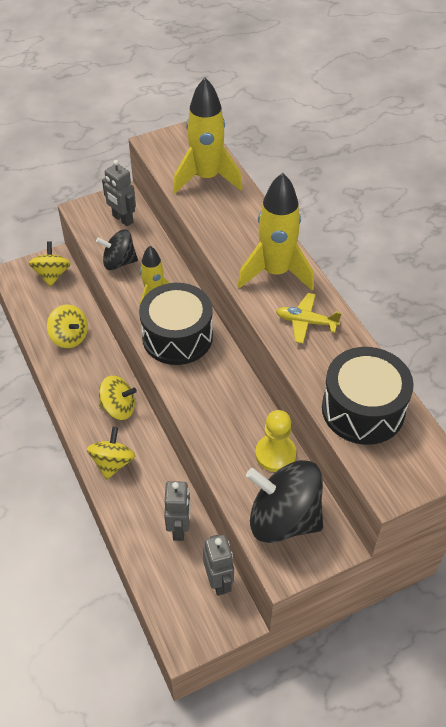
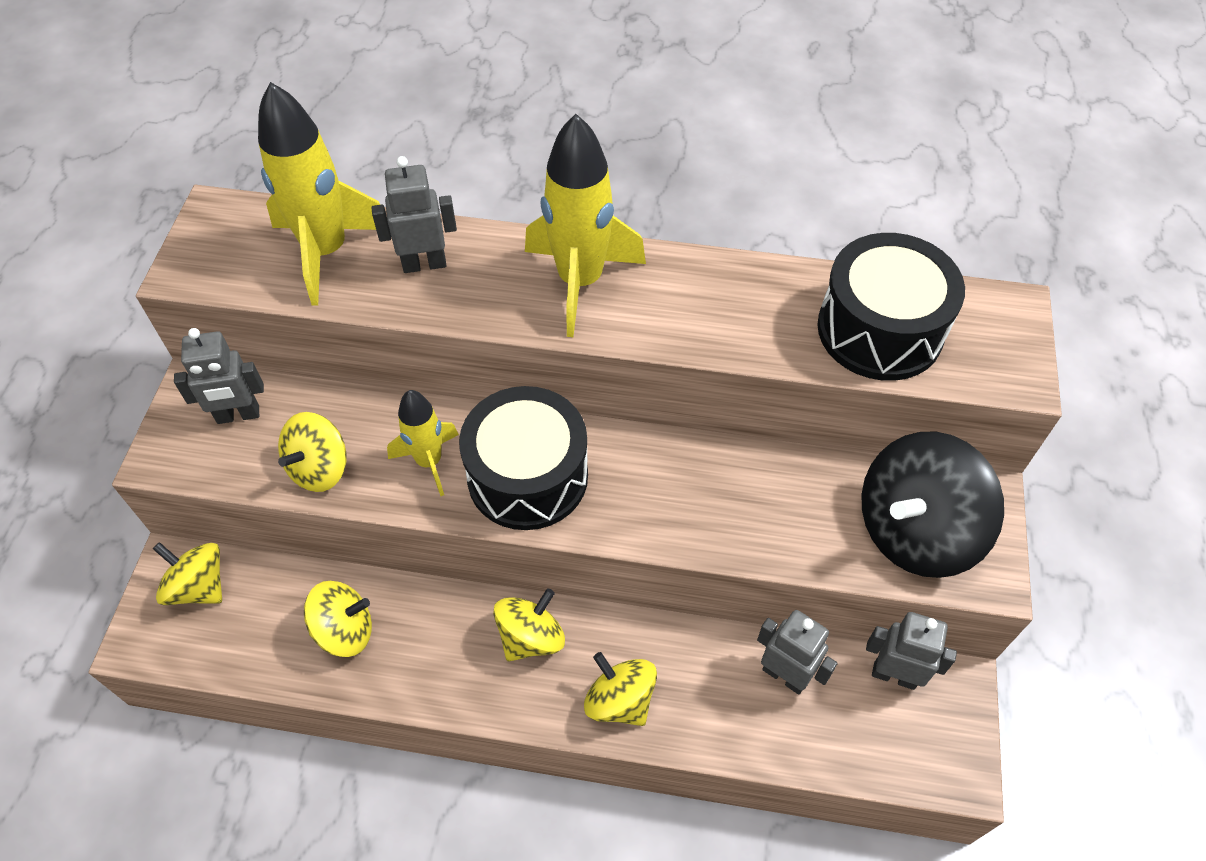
camera: 55 degrees left, 5 degrees up
black spinning top [96,229,138,270] -> yellow spinning top [278,412,347,492]
yellow pawn [255,410,296,472] -> none
yellow plane [276,293,342,343] -> none
none -> grey robot [372,156,457,273]

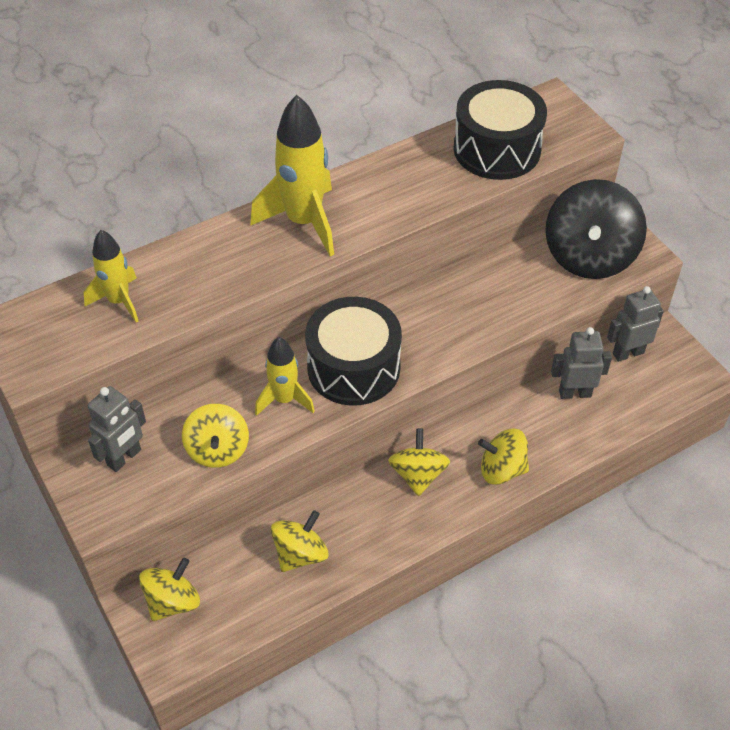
camera: 40 degrees left, 5 degrees down
yellow spinning top [153,542,222,605] -> yellow spinning top turned 135 degrees clockwise [139,558,200,621]
yellow rocket [258,82,380,306] -> yellow rocket [84,230,138,323], size x0.60
grey robot [372,156,457,273] -> none

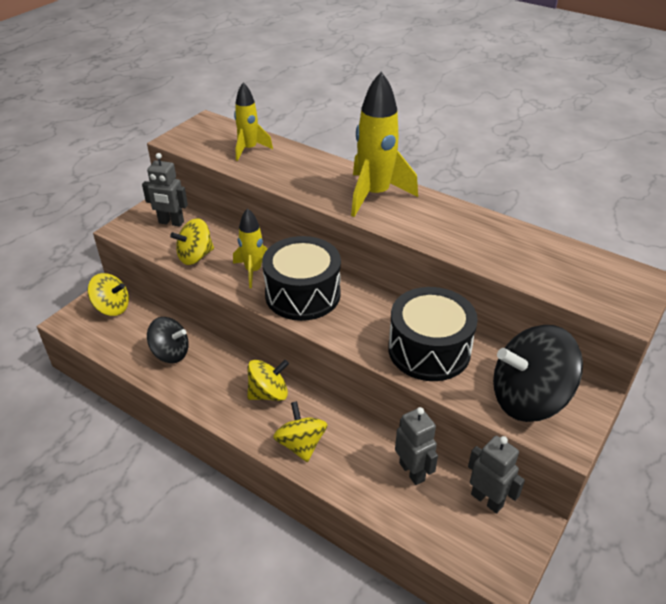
camera: 65 degrees right, 10 degrees down
yellow spinning top [271,510,328,572] -> black spinning top [147,317,189,363]
black drum [453,80,547,180] -> black drum moved to [388,287,478,381]

